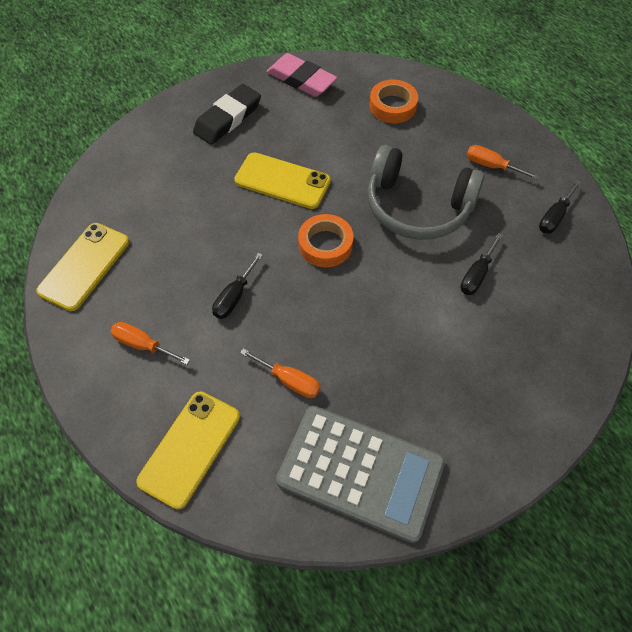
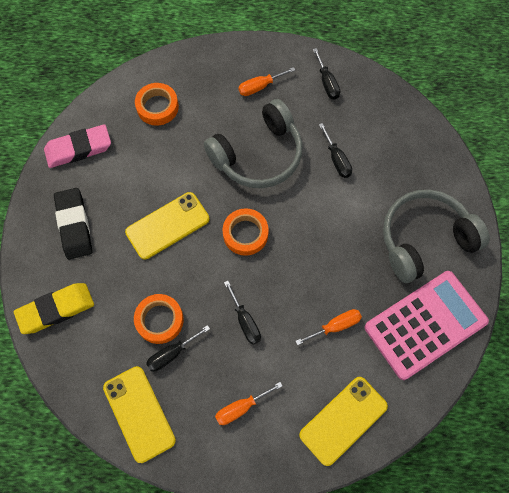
camera: 55 degrees left, 10 degrees up
yellow phone [136,391,240,509] -> yellow phone turned 75 degrees clockwise [299,377,388,466]
grey calculator [276,406,445,543] -> pink calculator [365,271,489,380]
none -> yellow eraser [14,283,94,334]
none -> orange tape [134,294,184,344]
none -> black screwdriver [146,325,210,372]
none -> grey headphones [383,189,490,283]

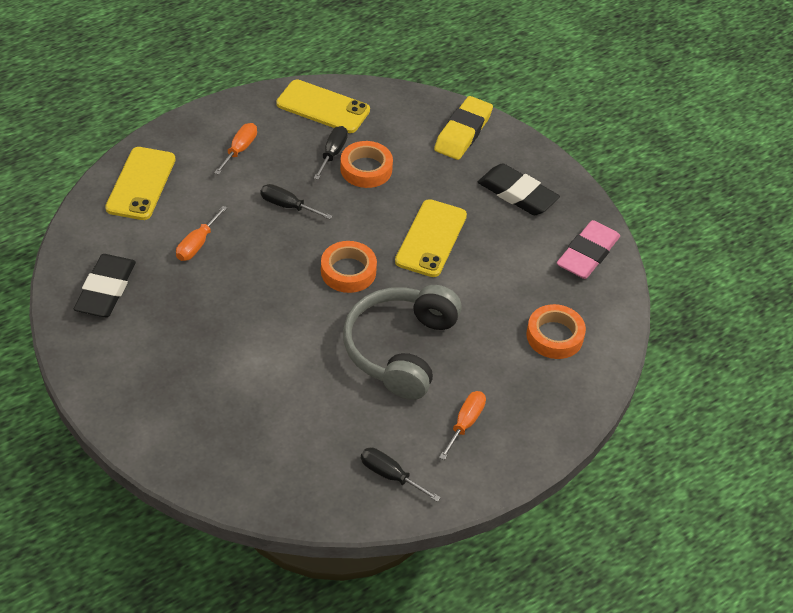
camera: 140 degrees right, 20 degrees down
black screwdriver [319,123,352,178] -> none
pink calculator [365,271,489,380] -> black eraser [74,254,136,317]
grey headphones [383,189,490,283] -> none

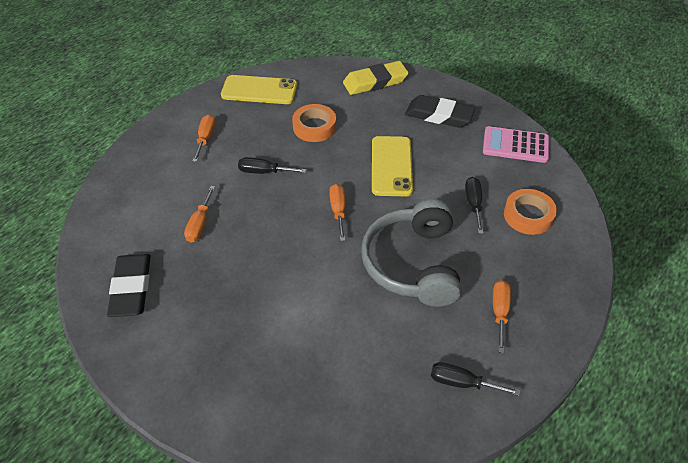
camera: 15 degrees left, 0 degrees up
yellow phone [105,147,176,220] -> none
black screwdriver [314,126,348,180] -> black screwdriver moved to [465,177,483,234]
orange tape [321,241,377,293] -> orange screwdriver [329,184,345,241]
yellow eraser [434,96,493,160] -> yellow eraser turned 60 degrees clockwise [343,61,409,95]
pink eraser [557,220,620,279] -> pink calculator [483,126,549,163]

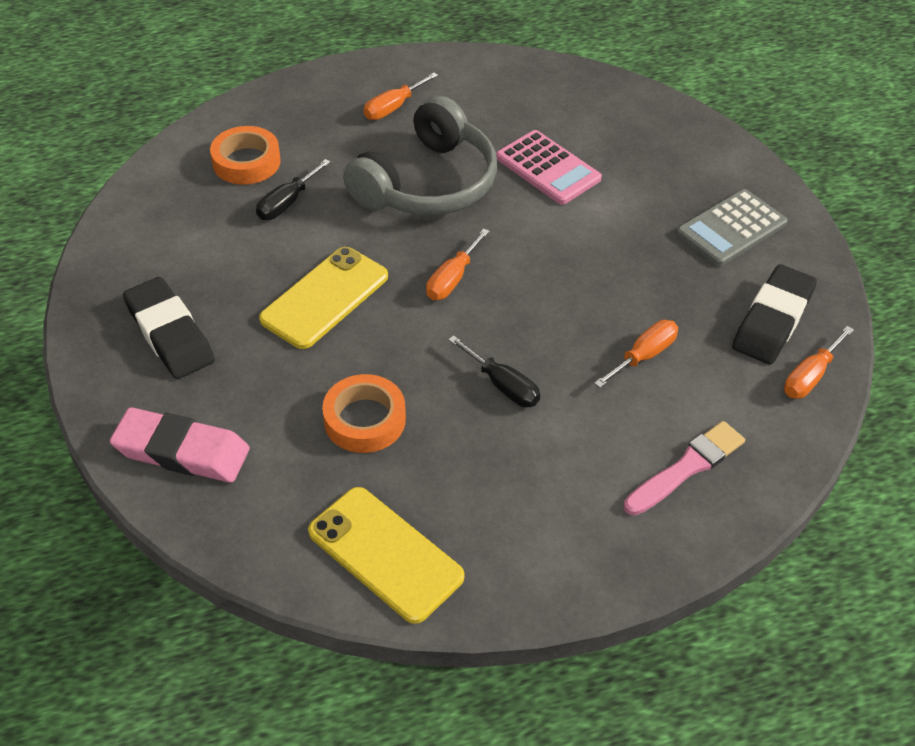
camera: 145 degrees left, 0 degrees up
orange screwdriver [192,114,216,162] -> orange screwdriver moved to [784,326,854,399]
yellow eraser [343,61,409,95] -> pink eraser [110,407,250,483]
black screwdriver [431,362,520,396] -> none
pink calculator [483,126,549,163] -> pink calculator moved to [496,130,602,205]
none -> pink brush [624,421,745,515]
none -> grey calculator [676,189,787,266]

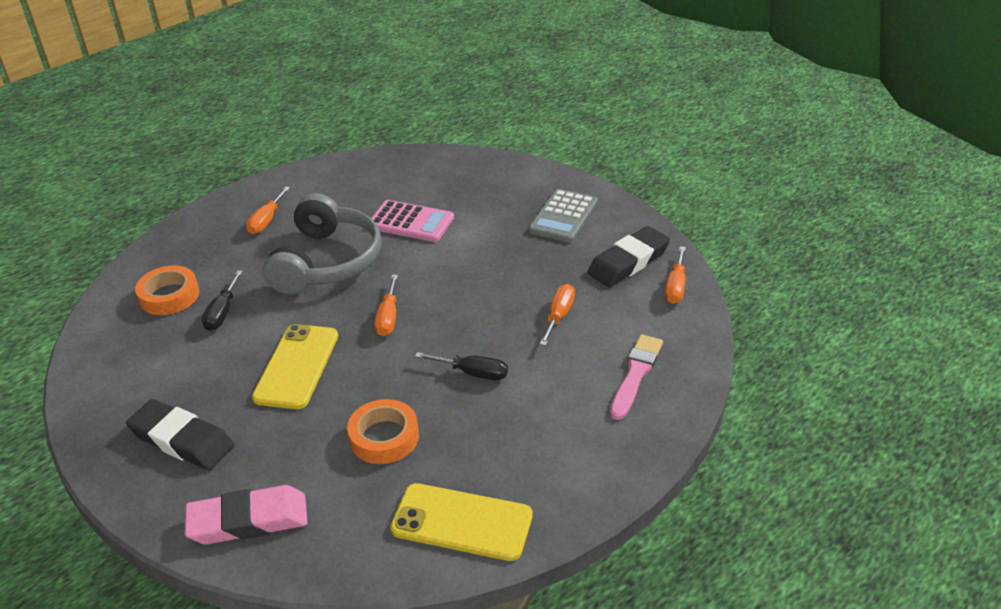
camera: 25 degrees left, 10 degrees down
black eraser [732,264,817,365] -> black eraser turned 45 degrees clockwise [587,226,670,287]

